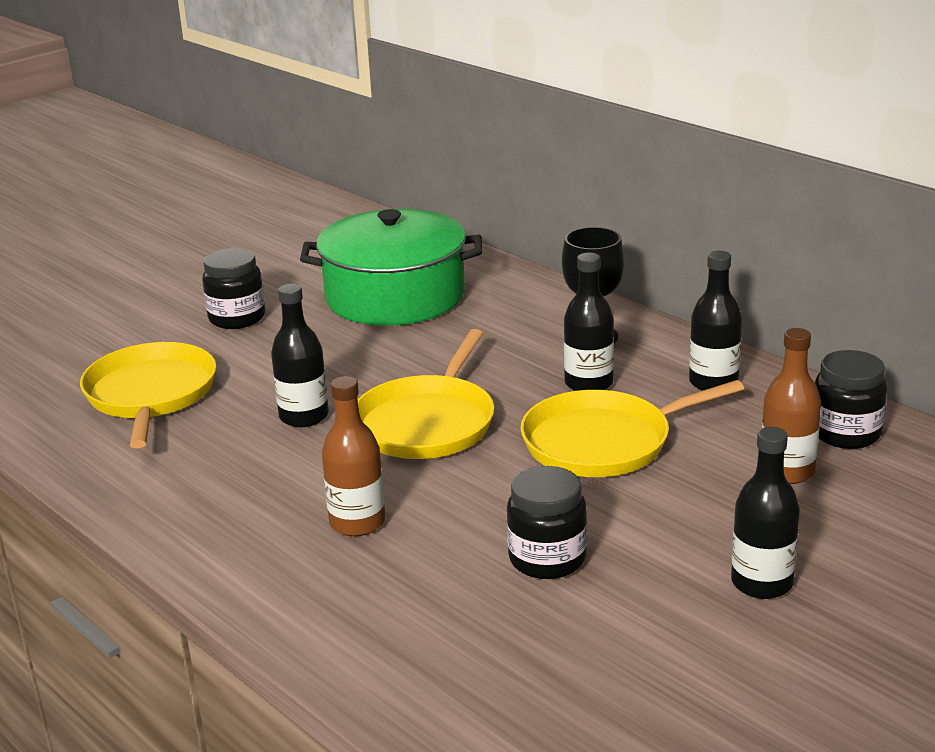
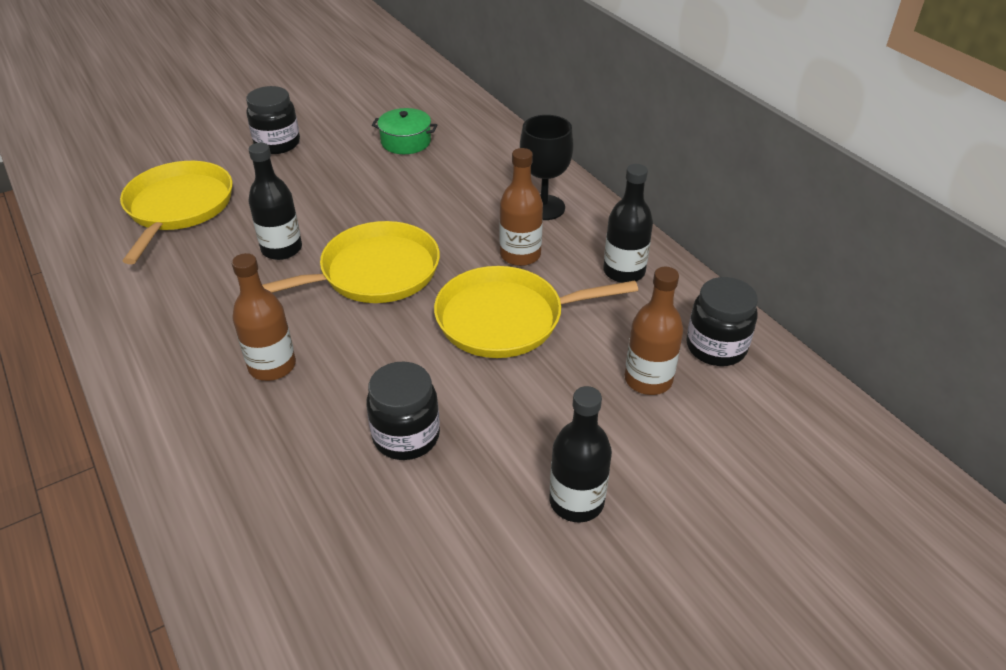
camera: 10 degrees right, 15 degrees up
green pot [300,209,482,326] -> green pot [372,108,437,154], size x0.44
yellow pan [358,329,494,459] -> yellow pan turned 150 degrees counterclockwise [262,221,440,303]
black bottle [564,253,614,391] -> brown bottle [499,148,543,266]

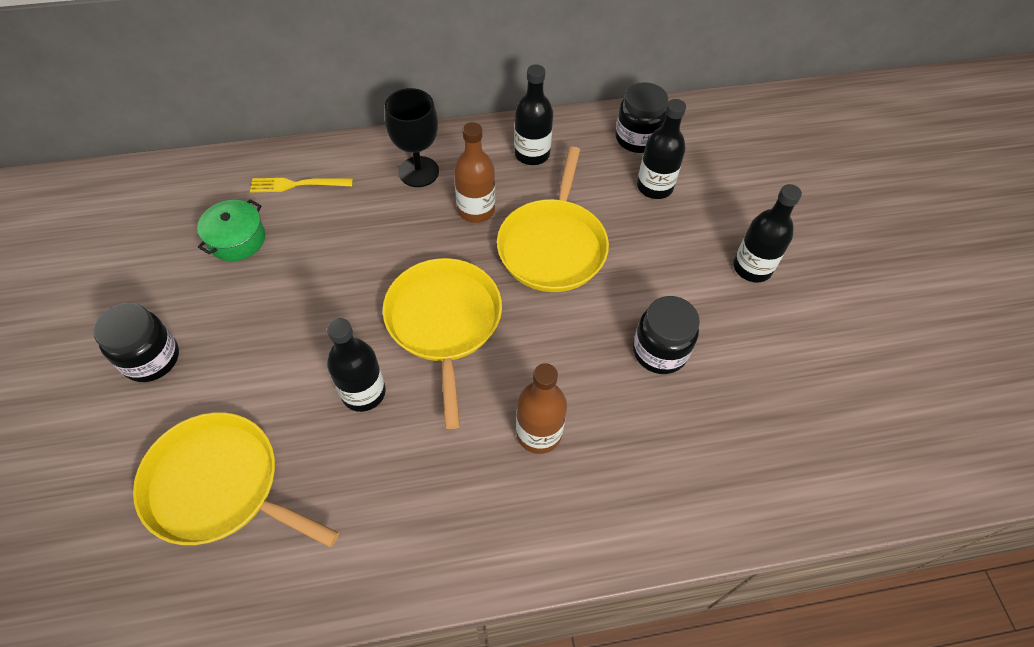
camera: 70 degrees left, 15 degrees up
brown bottle [625,267,683,395] -> black bottle [637,99,686,199]
none -> yellow fork [250,178,353,192]

